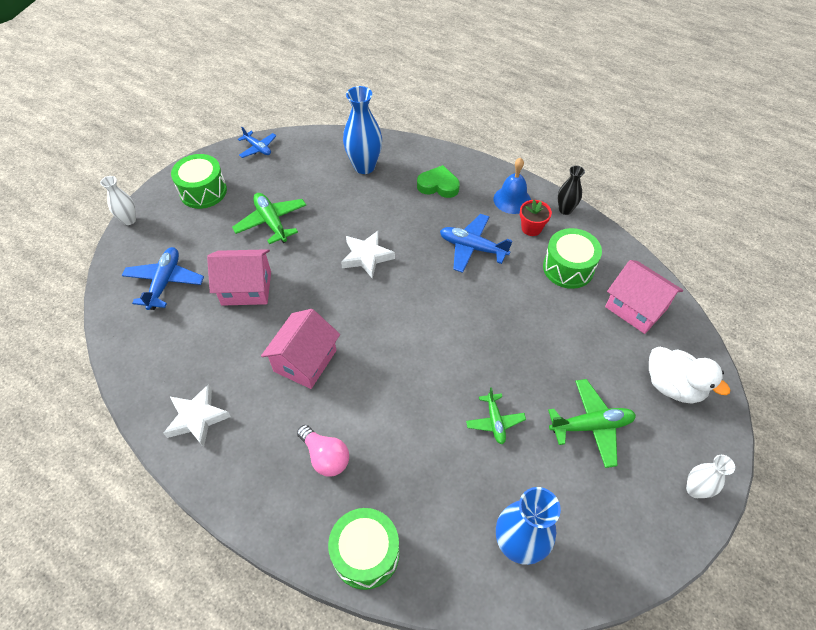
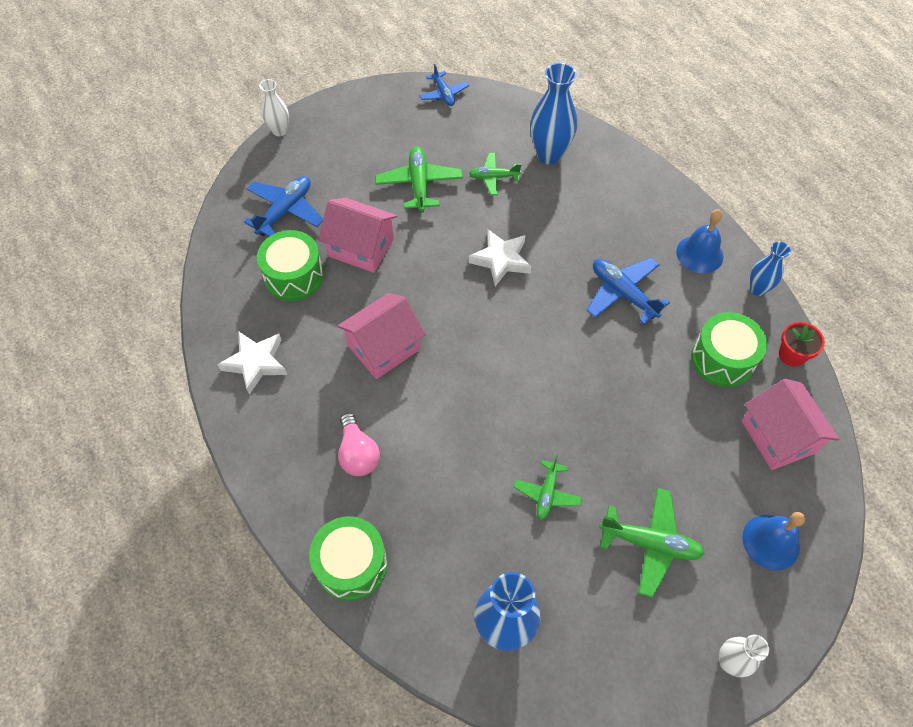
camera: 25 degrees right, 5 degrees up
green drum [171,154,227,209] -> green drum moved to [257,230,324,301]
green heart [417,165,460,198] -> none
red flower pot [520,200,552,236] -> red flower pot moved to [779,322,825,367]
black vase [558,166,585,215] -> blue vase [750,242,791,296]
white duck [649,347,730,404] -> blue bell [742,512,805,570]
none -> green plane [469,153,522,195]

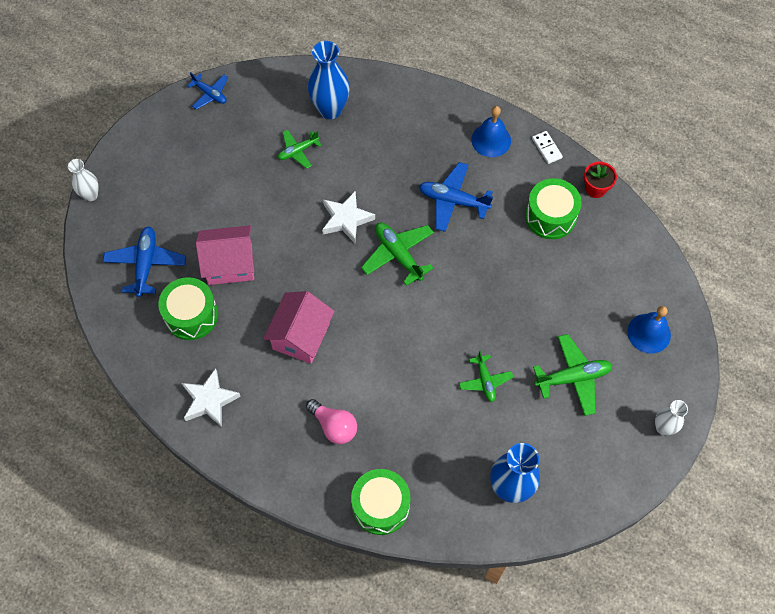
camera: 30 degrees left, 5 degrees up
green plane [375,146,463,212] -> green plane moved to [361,222,434,286]
pink house [742,379,839,470] -> none
blue vase [750,242,791,296] -> white domino [532,131,563,164]

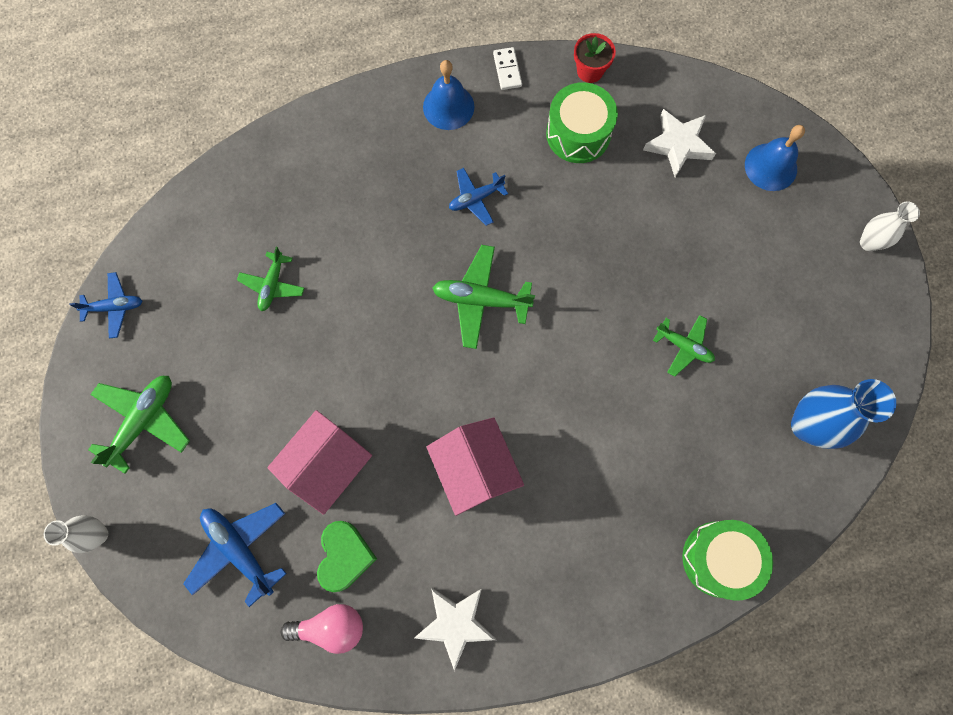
camera: 45 degrees left, 10 degrees up
green drum [158,277,218,340] -> green heart [317,521,377,592]
pink light bulb [306,399,357,444] -> pink light bulb moved to [281,604,363,654]
blue vase [308,41,350,119] -> none
white star [322,191,375,243] -> white star moved to [643,109,716,177]
blue plane [419,162,493,232] -> blue plane [449,168,508,226], size x0.63
white domino [532,131,563,164] -> white domino turned 60 degrees clockwise [493,47,522,90]
green plane [533,334,613,416] -> green plane moved to [88,376,190,474]

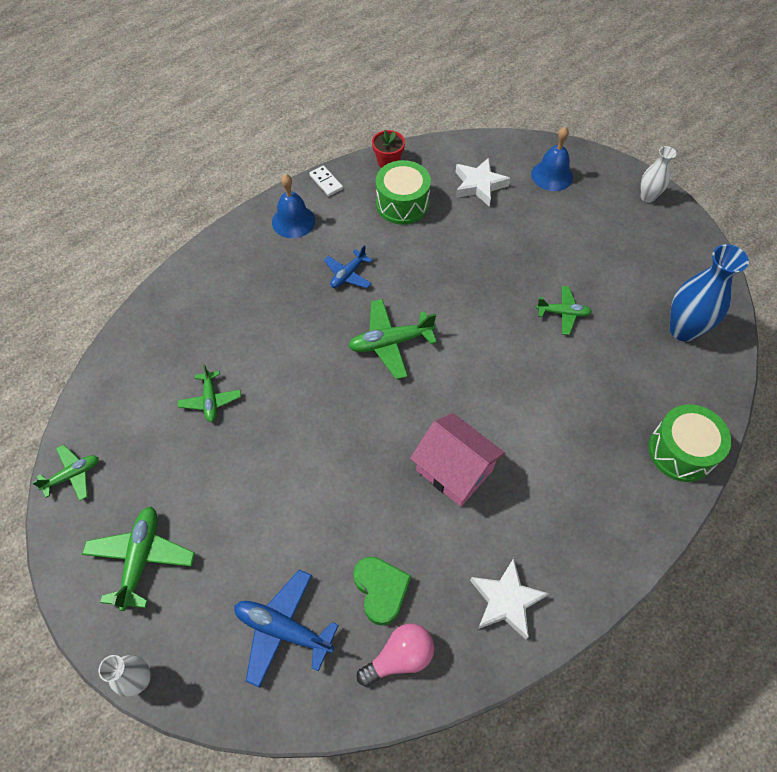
camera: 25 degrees left, 15 degrees down
blue plane [70,272,142,339] -> green plane [32,444,99,501]
pink house [267,410,372,515] -> none

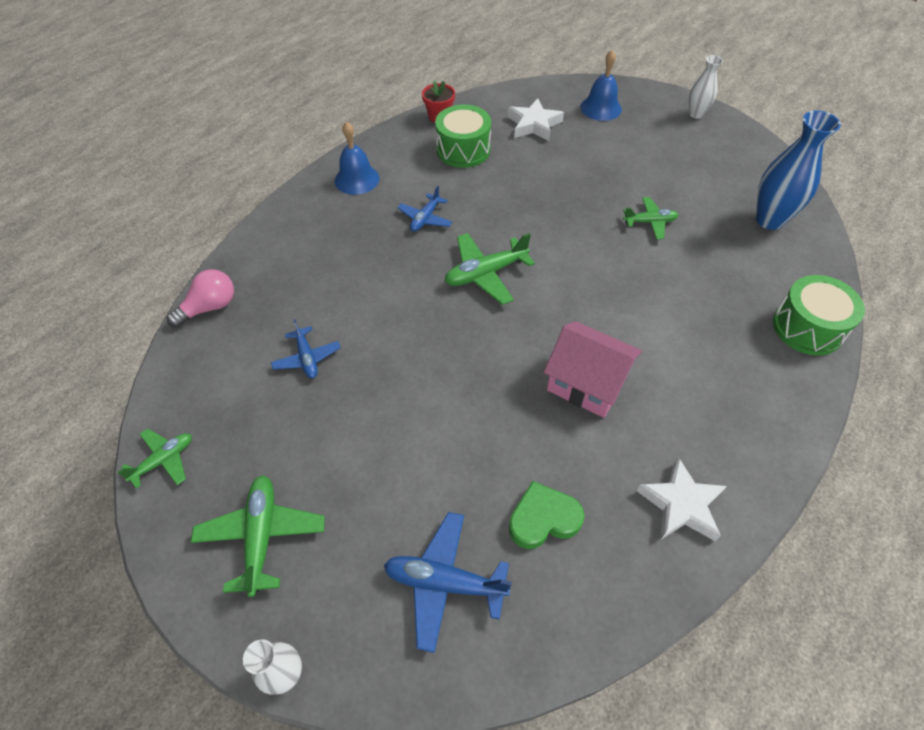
camera: 10 degrees left, 5 degrees down
green plane [178,364,241,422] -> blue plane [271,319,341,378]
white domino [309,166,343,196] -> none
green heart [353,556,411,626] -> green heart turned 75 degrees counterclockwise [509,481,585,549]
pink light bulb [357,623,434,687] -> pink light bulb moved to [167,269,234,328]

